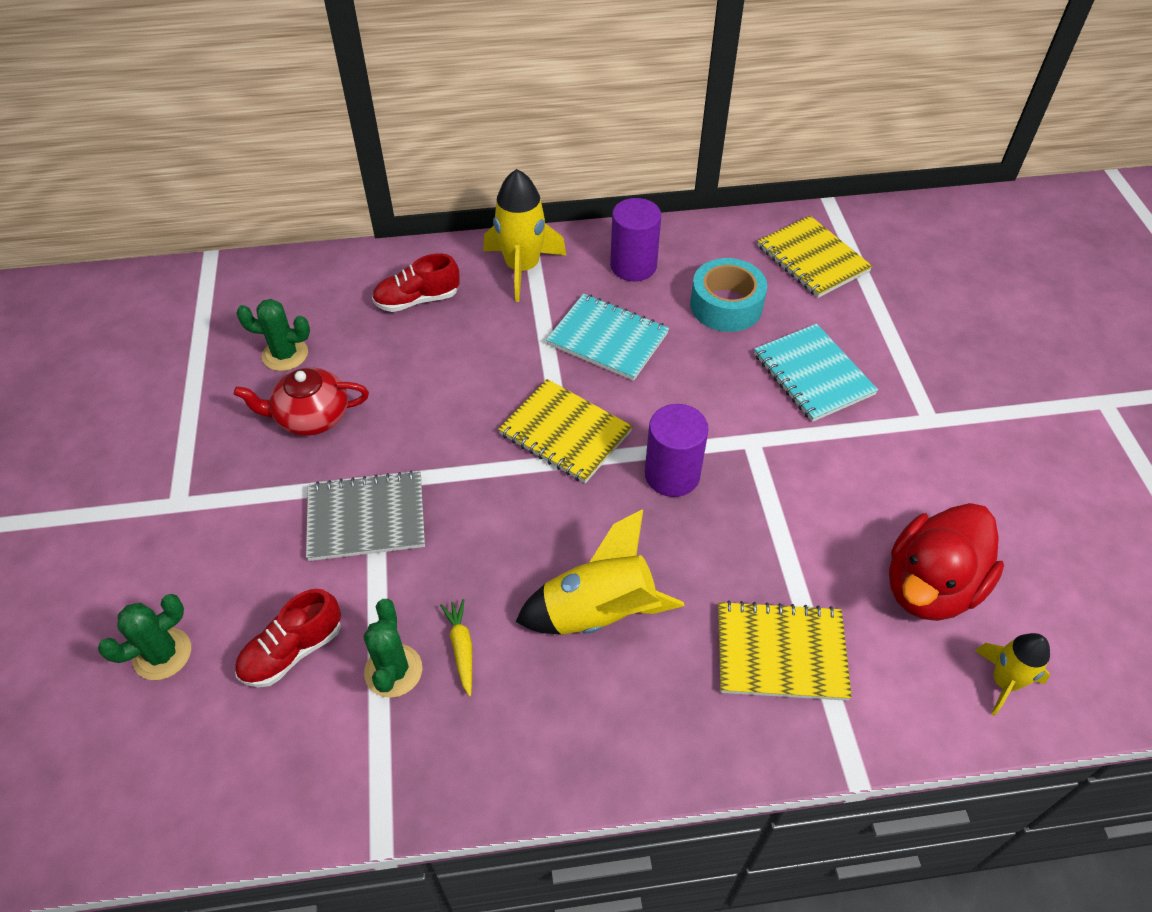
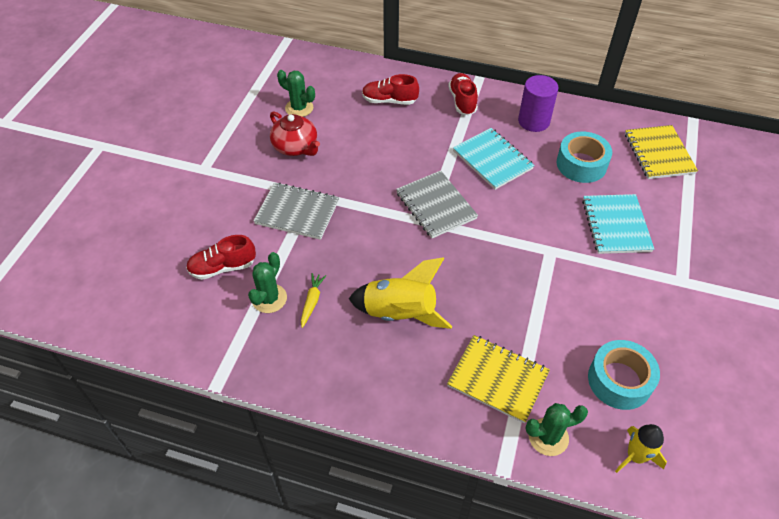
camera: 25 degrees right, 0 degrees up
green cactus [98,594,191,680] -> green cactus moved to [525,403,588,456]
red teapot [234,368,369,436] -> red teapot turned 150 degrees counterclockwise [270,111,320,156]
yellow rocket [483,169,567,302] -> red shoe [448,73,478,115]
yellow notebook [498,379,633,483] -> grey notebook [396,171,478,238]
purple cylinder [645,404,709,497] -> none
red duck [889,503,1004,621] -> turquoise tape [588,340,660,410]

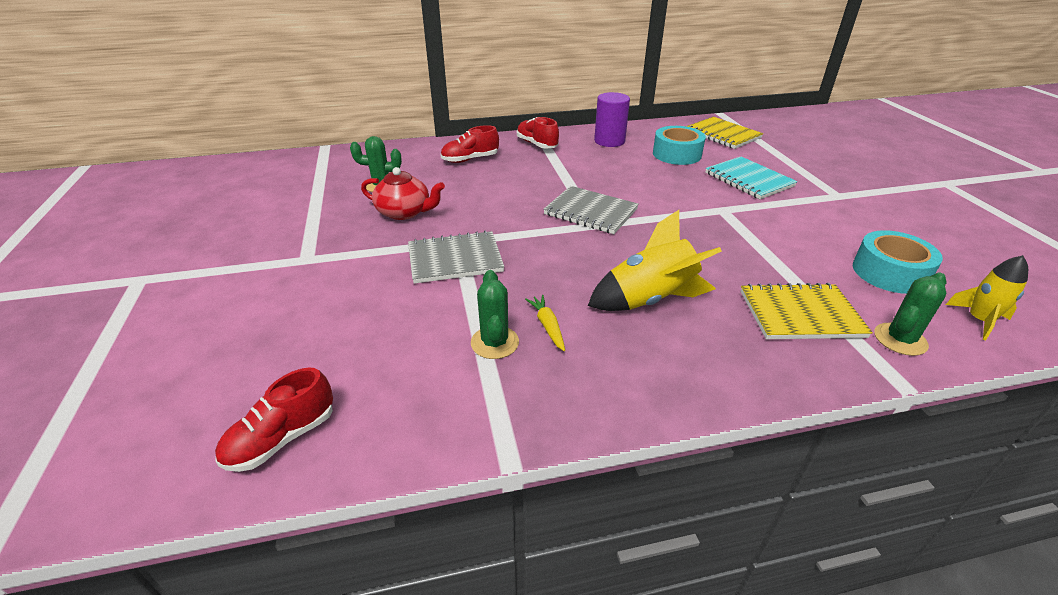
camera: 30 degrees left, 15 degrees down
red shoe [186,235,256,280] -> red shoe moved to [215,367,333,472]
turquoise notebook [453,128,535,190] -> none

